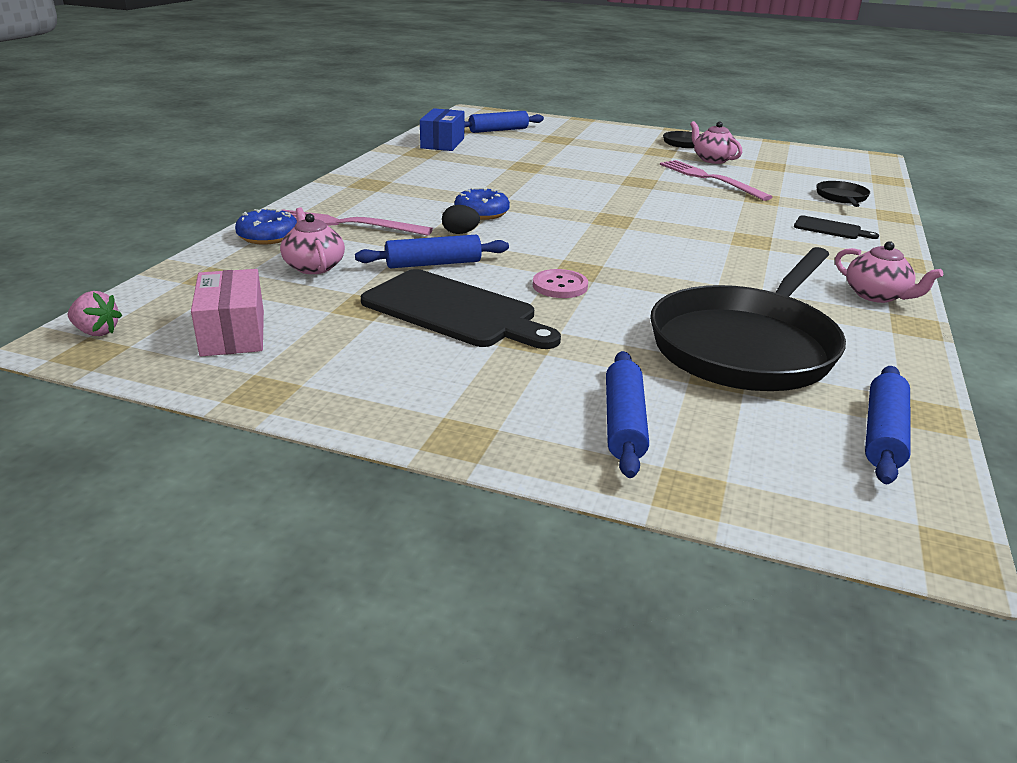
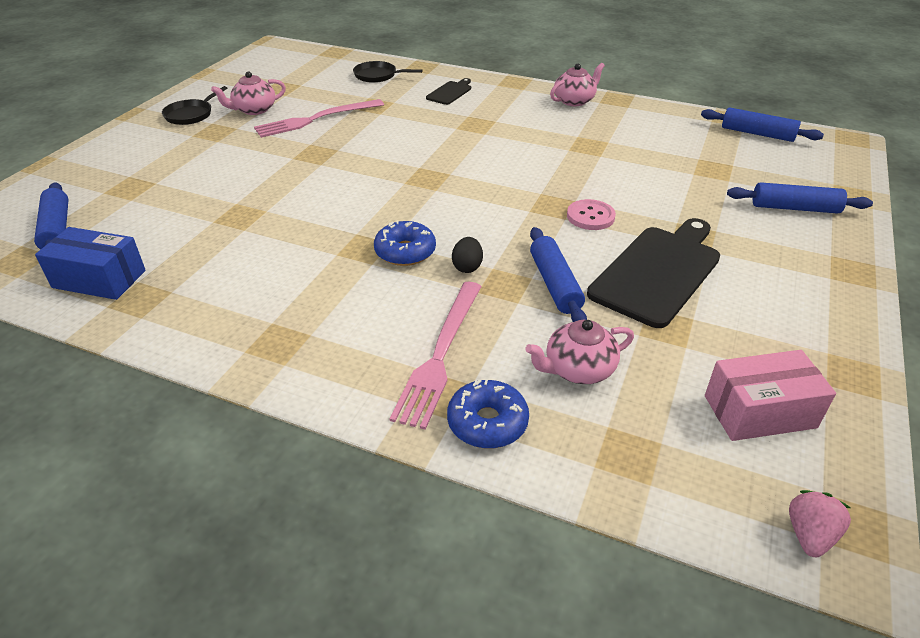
camera: 85 degrees left, 10 degrees up
black pan [650,247,846,391] -> none

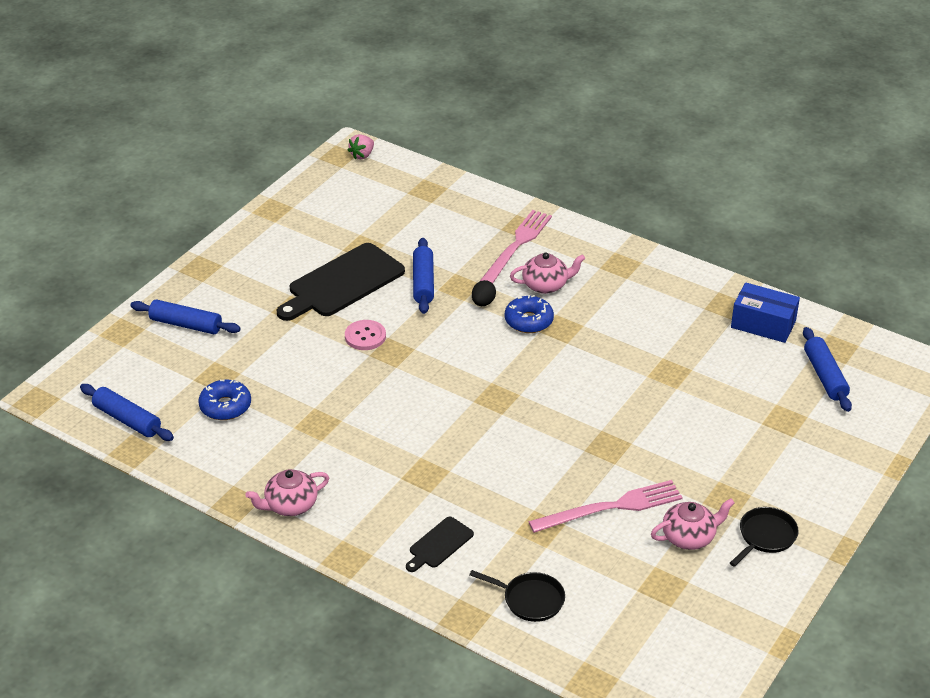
camera: 170 degrees left, 0 degrees up
blue donut [447,379,529,449] -> blue donut moved to [198,379,251,420]
pink teapot [526,320,634,384] -> pink teapot moved to [510,253,585,294]
pink box [705,350,836,441] -> none

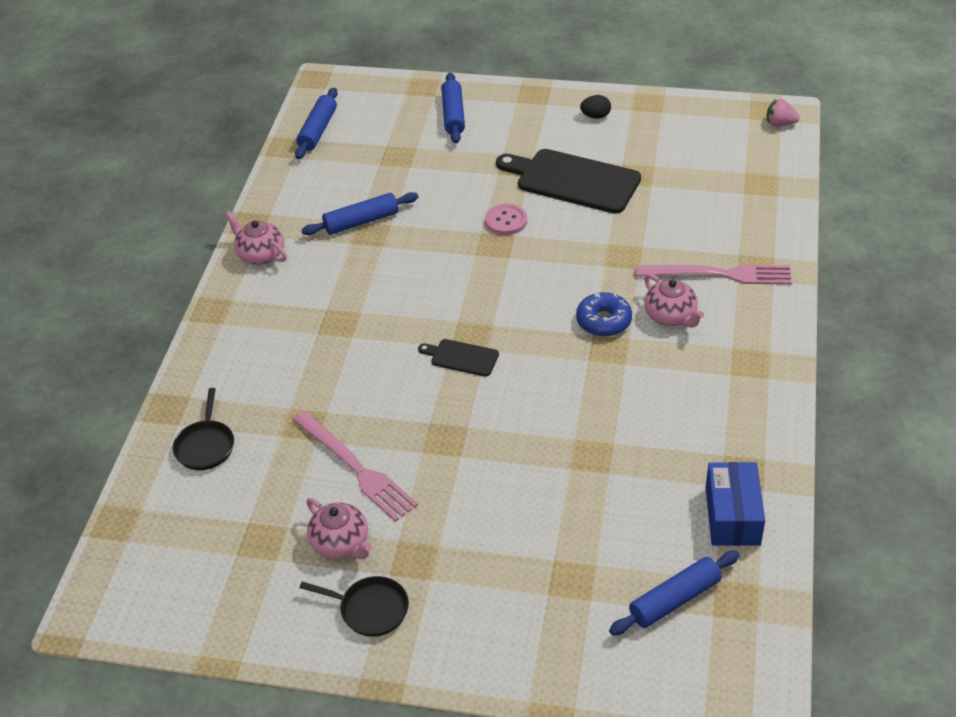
camera: 70 degrees right, 5 degrees up
blue donut [198,379,251,420] -> none
black cutting board [406,517,474,572] -> black cutting board moved to [418,339,499,377]
blue rolling pin [413,238,434,314] -> blue rolling pin moved to [301,192,418,235]
black egg [472,280,496,306] -> black egg moved to [580,95,611,119]

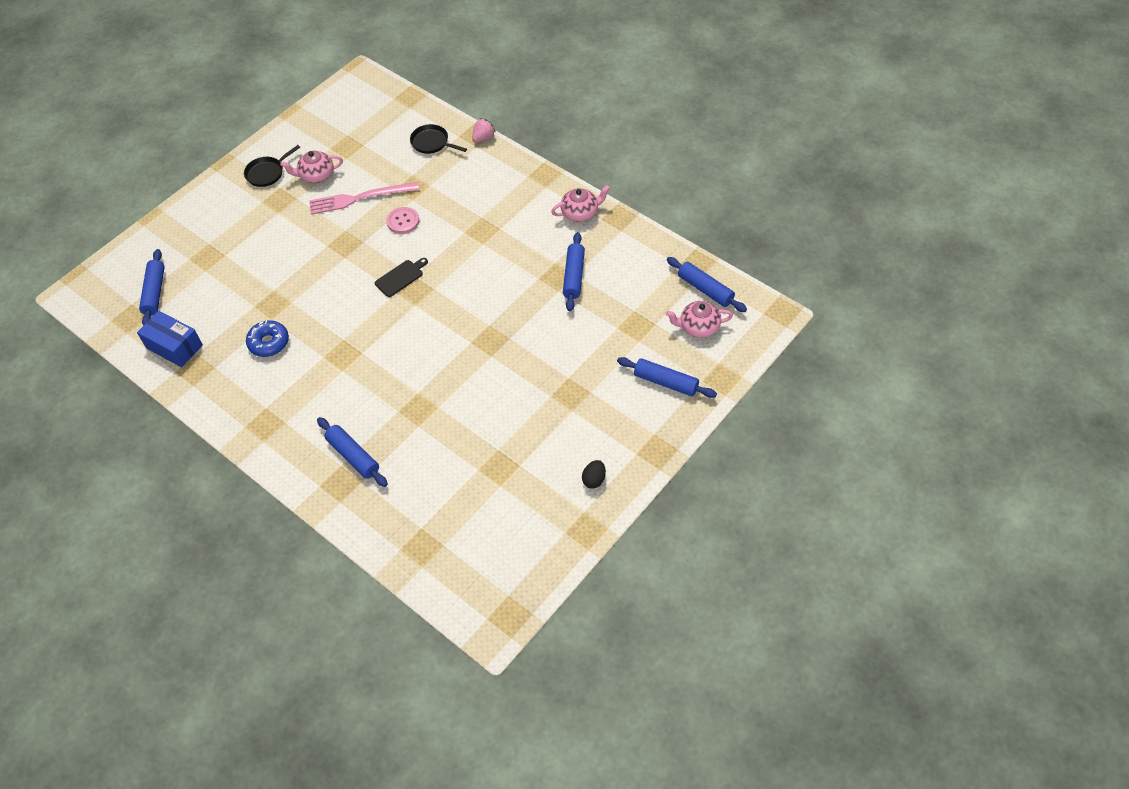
camera: 120 degrees right, 10 degrees up
pink button [485,203,527,235] -> pink button moved to [386,207,419,234]
black cutting board [496,149,641,214] -> none
blue donut [576,292,632,337] -> blue donut moved to [246,320,289,357]
pink fork [635,264,792,285] -> blue rolling pin [317,417,388,487]
pink teapot [644,274,704,328] -> pink teapot moved to [666,301,733,338]
pink strawberry [767,99,800,127] -> pink strawberry moved to [472,118,496,142]

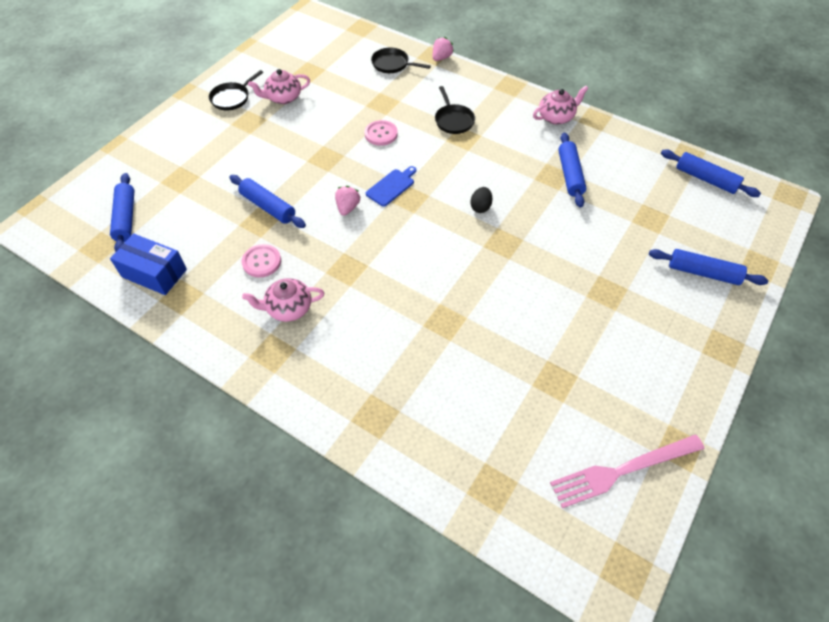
camera: 10 degrees left, 0 degrees up
blue donut [246,320,289,357] -> pink button [242,244,281,277]
pink fork [309,182,419,215] -> pink fork moved to [550,435,704,508]
blue rolling pin [317,417,388,487] -> blue rolling pin moved to [229,175,306,228]
black cutting board [375,258,428,297] -> blue cutting board [366,166,416,207]
black egg [582,460,606,489] -> black egg moved to [470,187,492,213]
pink teapot [666,301,733,338] -> pink teapot moved to [242,278,325,322]
none -> pink strawberry [335,186,360,216]
none -> black pan [435,86,475,134]

